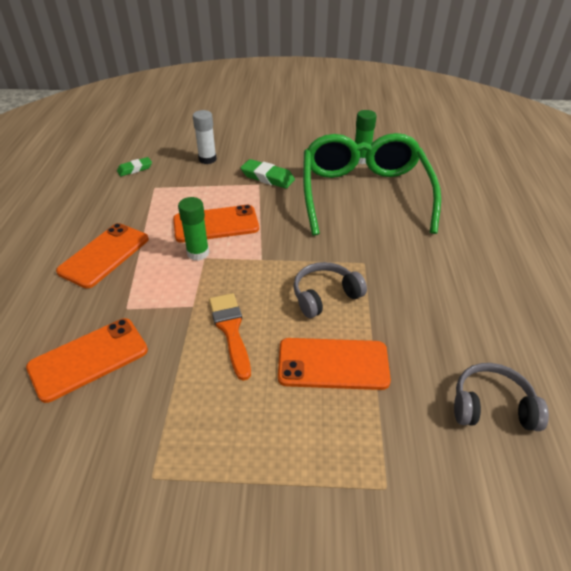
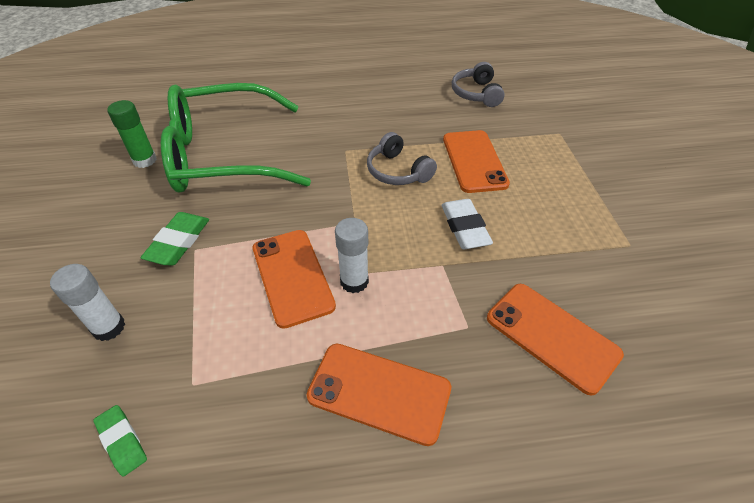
camera: 100 degrees left, 5 degrees up
green glue stick [178,197,209,261] -> white glue stick [335,218,369,293]
orange brush [209,293,251,381] -> white eraser [441,199,493,249]

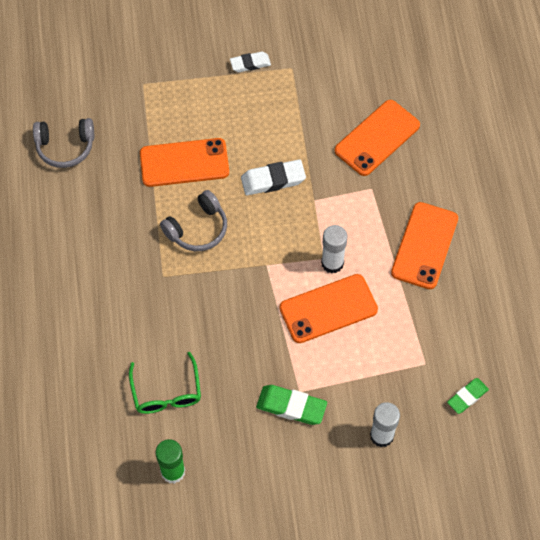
camera: 90 degrees left, 15 degrees up
green glasses [161,83,311,192] -> green glasses [129,352,201,414], size x0.44
none -> white eraser [230,51,271,72]

